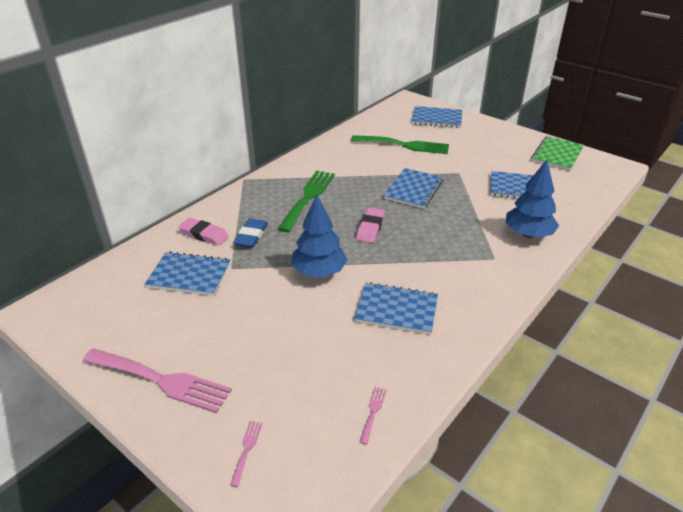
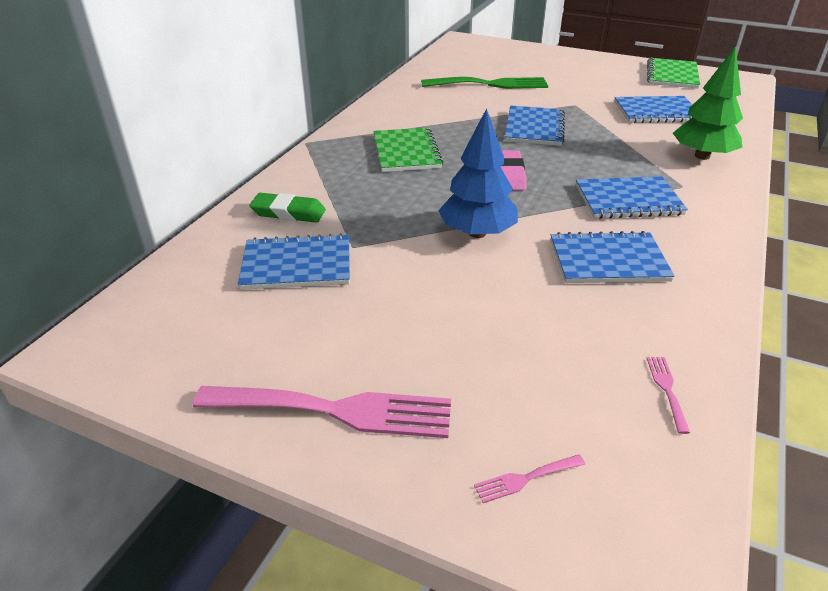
camera: 15 degrees left, 0 degrees up
pink eraser [179,218,229,246] -> green eraser [249,193,326,223]
pink fork [230,421,262,487] -> pink fork turned 105 degrees counterclockwise [474,455,585,503]
blue eraser [233,218,268,248] -> none
green fork [278,171,335,232] -> green notebook [373,127,443,172]
blue notebook [412,106,462,128] -> blue notebook moved to [576,176,688,219]
blue tree [506,160,559,238] -> green tree [673,46,743,160]

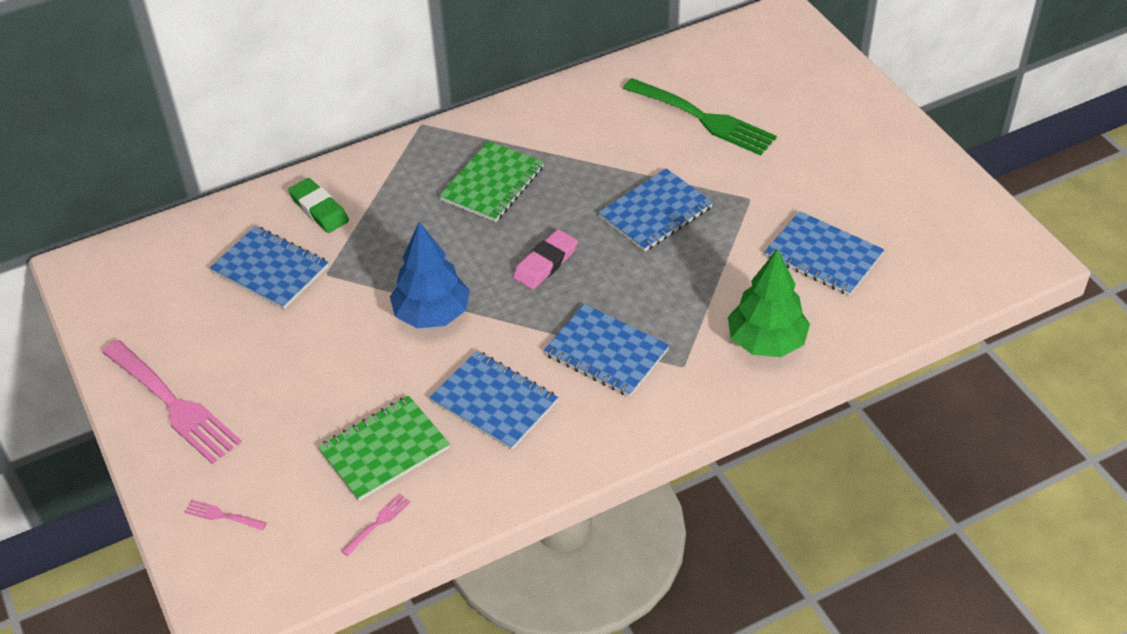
camera: 40 degrees right, 10 degrees up
green notebook [647,58,700,89] -> green notebook moved to [318,396,450,501]

